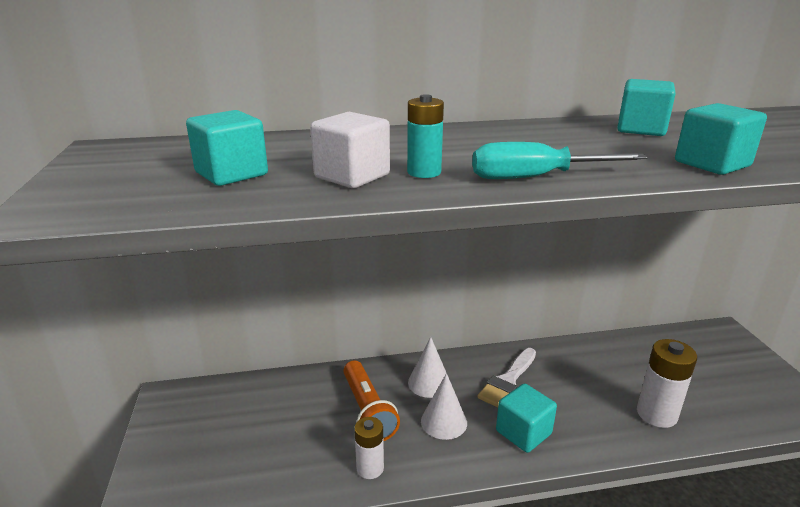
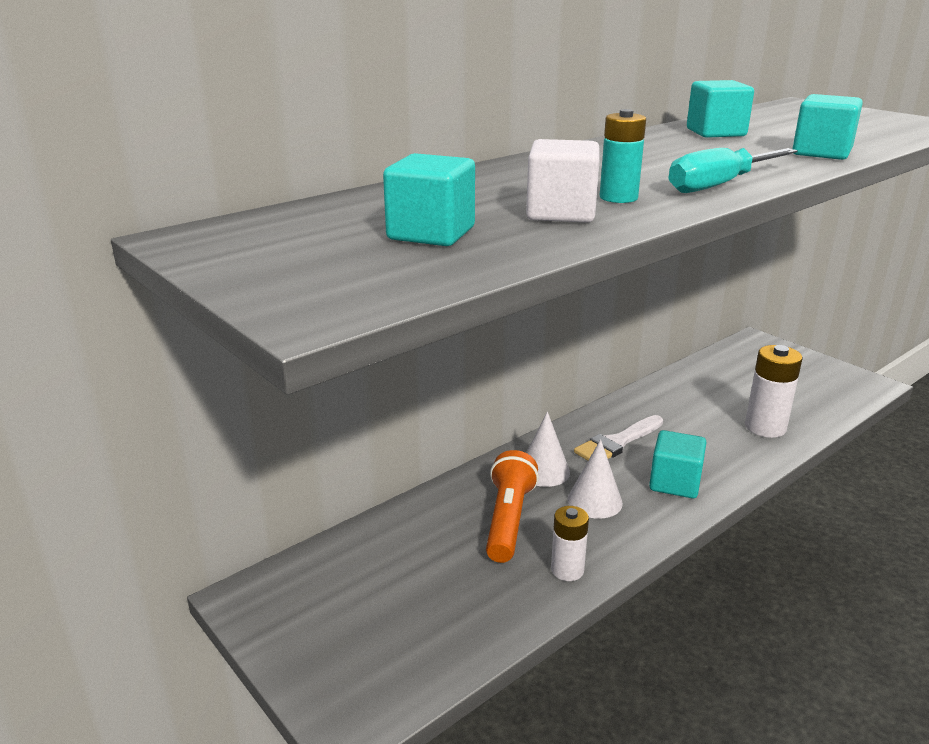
camera: 30 degrees left, 0 degrees up
orange flashlight [343,360,400,441] -> orange flashlight turned 120 degrees counterclockwise [486,450,539,563]
white brush [478,348,536,407] -> white brush turned 45 degrees clockwise [574,415,663,461]

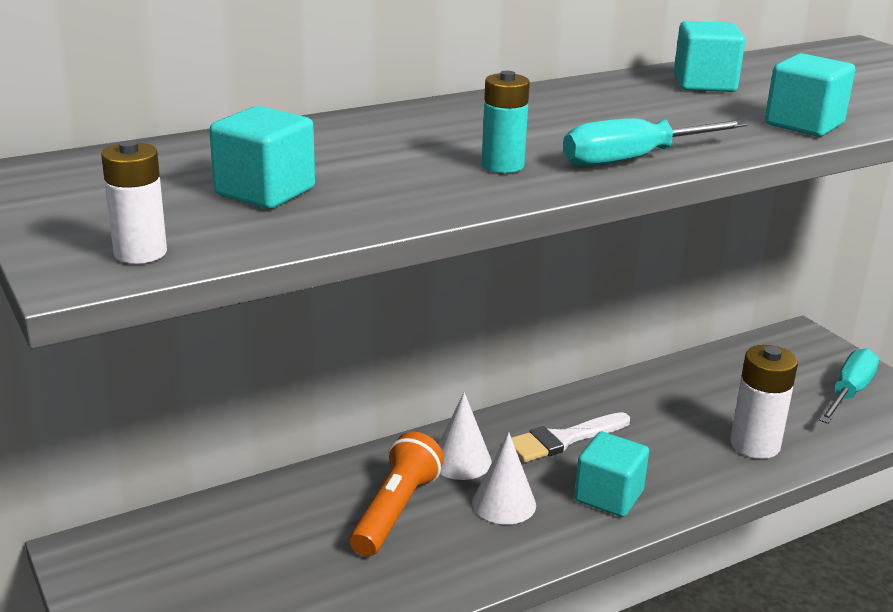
camera: 10 degrees right, 0 degrees up
white cube [526,139,600,223] -> none
white battery [551,506,589,581] -> white battery moved to [101,140,167,264]
none -> turquoise screwdriver [819,348,879,424]

